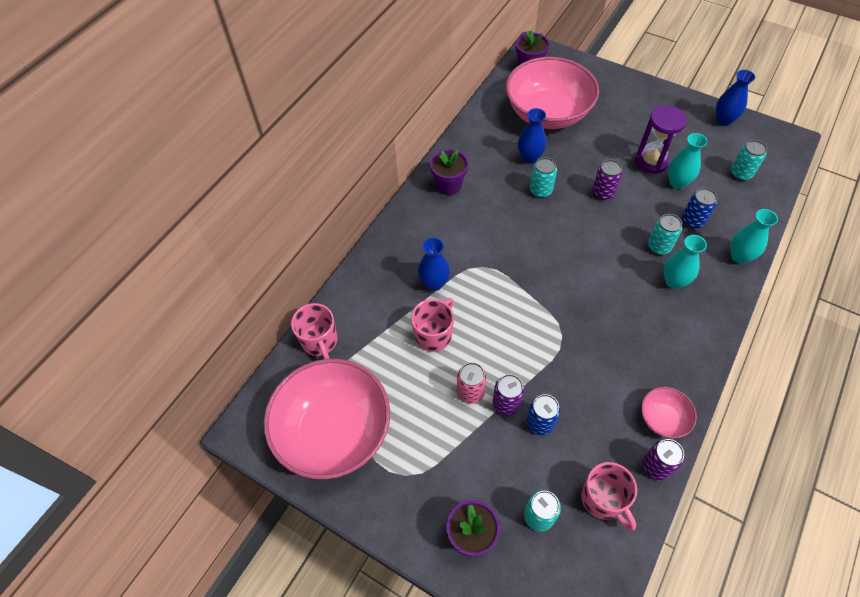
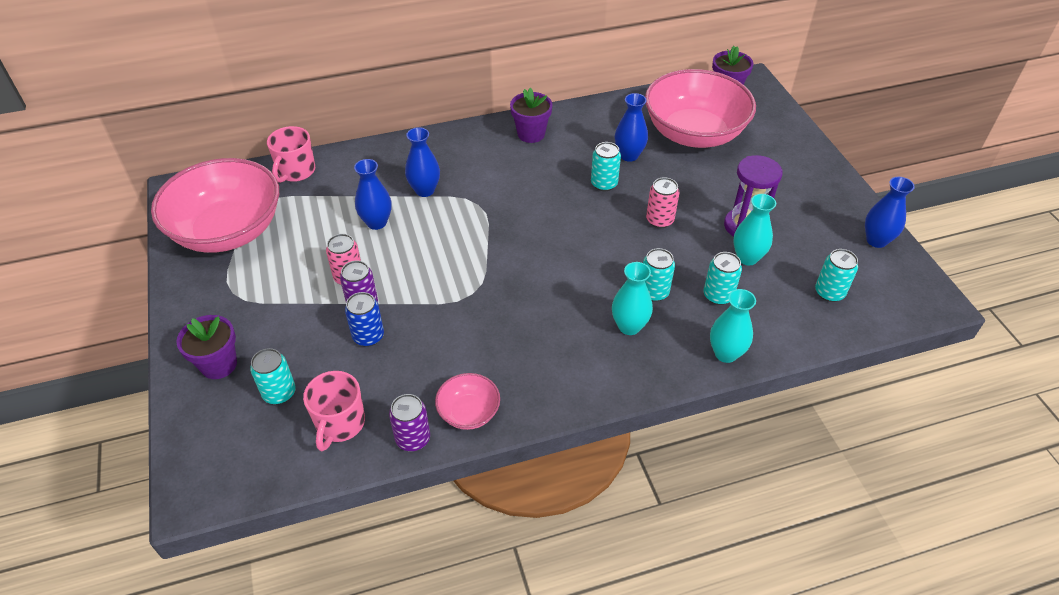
camera: 40 degrees right, 10 degrees down
pink mug [411,298,454,352] -> blue vase [354,159,392,230]
purple can [592,160,623,200] -> pink can [646,177,680,228]
blue can [682,188,717,229] -> turquoise can [703,252,742,305]

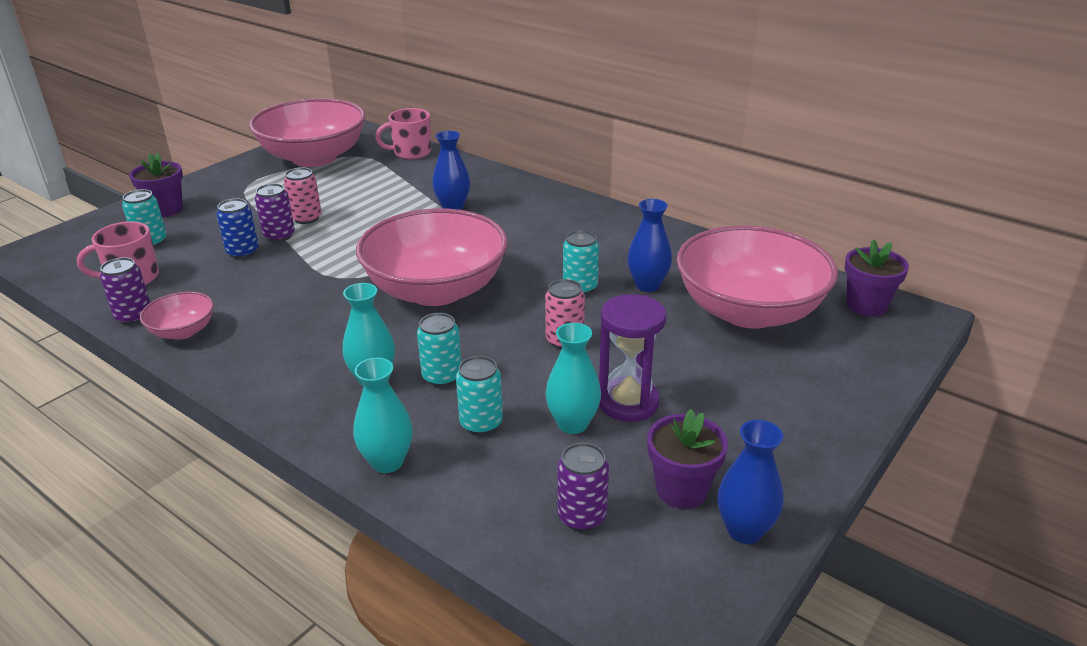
camera: 55 degrees right, 15 degrees down
blue vase [354,159,392,230] -> none
purple flower pot [510,88,553,143] -> purple flower pot moved to [647,409,728,509]
turquoise can [815,249,858,302] -> purple can [558,443,609,531]
none -> pink bowl [356,208,508,306]

